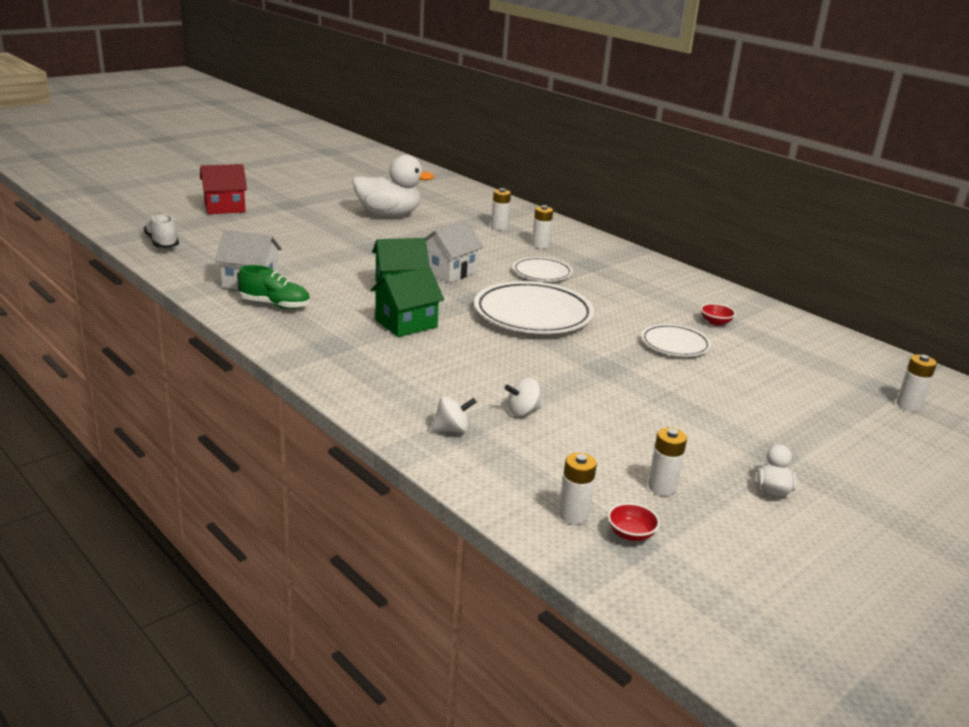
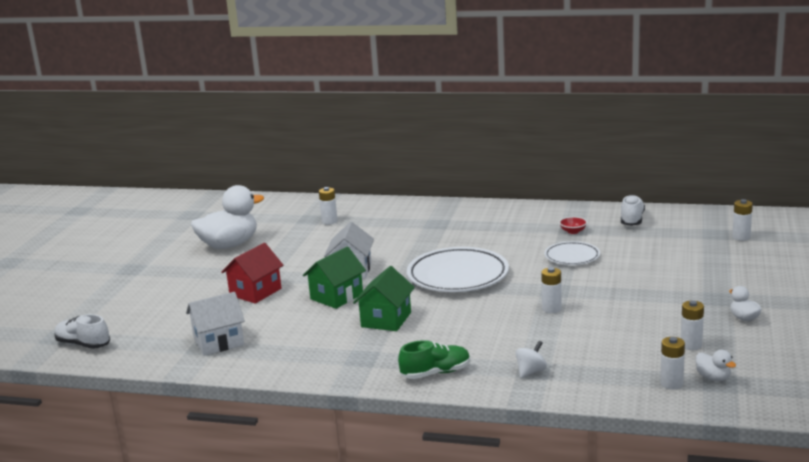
camera: 30 degrees left, 5 degrees down
red house [200,164,247,214] -> red house moved to [221,243,284,304]
green shoe [238,265,310,309] -> green shoe moved to [398,340,470,379]
white spinning top [505,378,542,416] -> none
white plate [513,257,573,281] -> none
white battery [532,205,553,249] -> white battery moved to [541,267,562,313]
red bowl [608,503,660,541] -> white duck [696,350,736,381]
none -> white shoe [621,195,645,226]

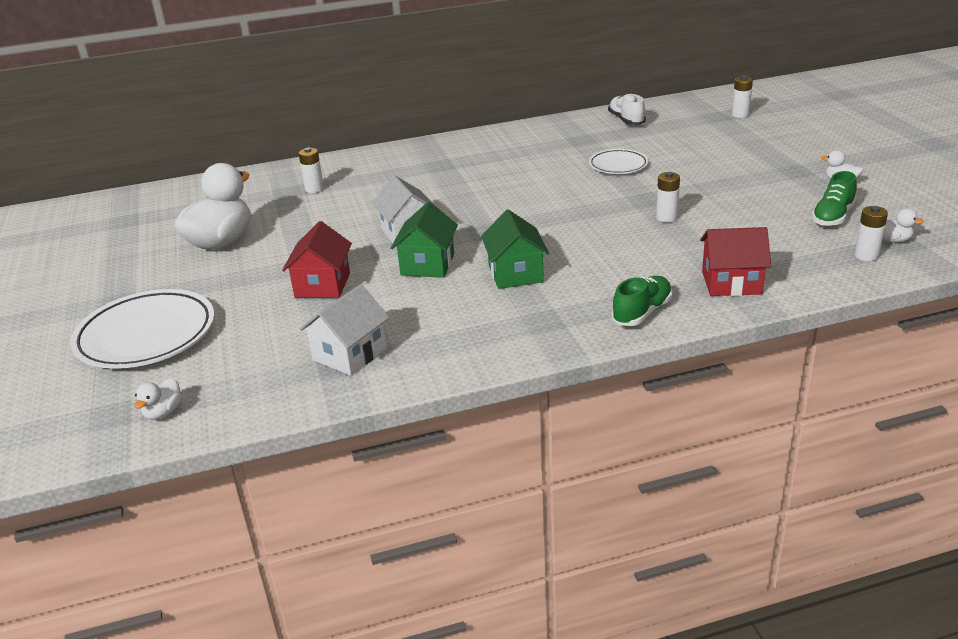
camera: 30 degrees left, 10 degrees up
white shoe [54,314,110,349] -> white duck [134,378,182,420]
white plate [407,247,509,292] -> white plate moved to [70,289,215,369]
white spinning top [515,341,547,378] -> red house [700,227,771,296]
red bowl [559,217,587,234] -> none
white battery [681,300,704,350] -> green shoe [811,171,857,226]

